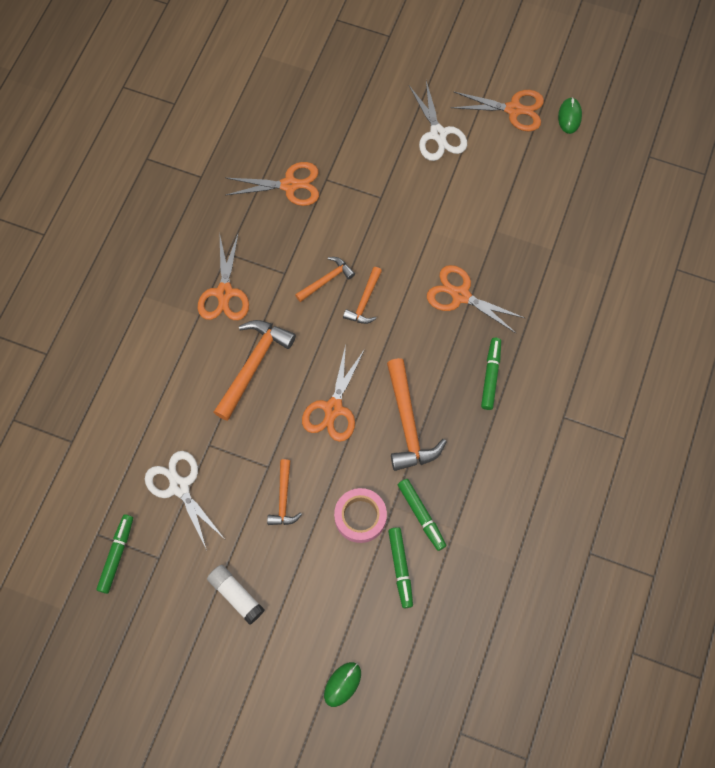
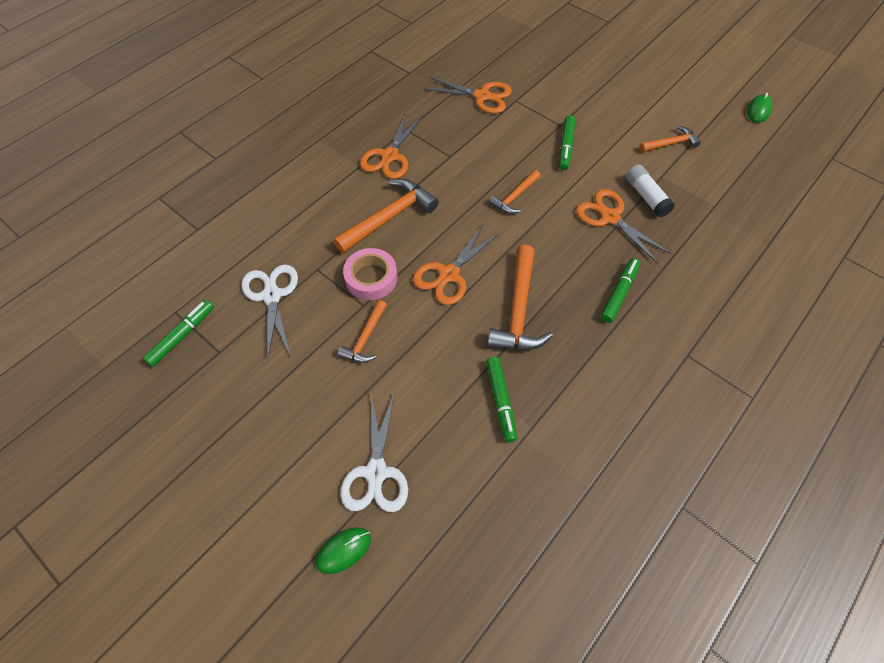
camera: 20 degrees right, 10 degrees down
white glue stick [207,565,265,624] -> white glue stick moved to [626,165,675,217]
orange hammer [295,257,355,302] -> orange hammer moved to [640,126,701,152]
pink tape [334,488,387,543] -> pink tape moved to [343,248,397,300]
green marker [388,527,413,608] -> green marker moved to [559,115,575,170]
white scissors [409,81,467,161] -> white scissors moved to [340,391,408,512]
orange scissors [451,90,544,131] -> none

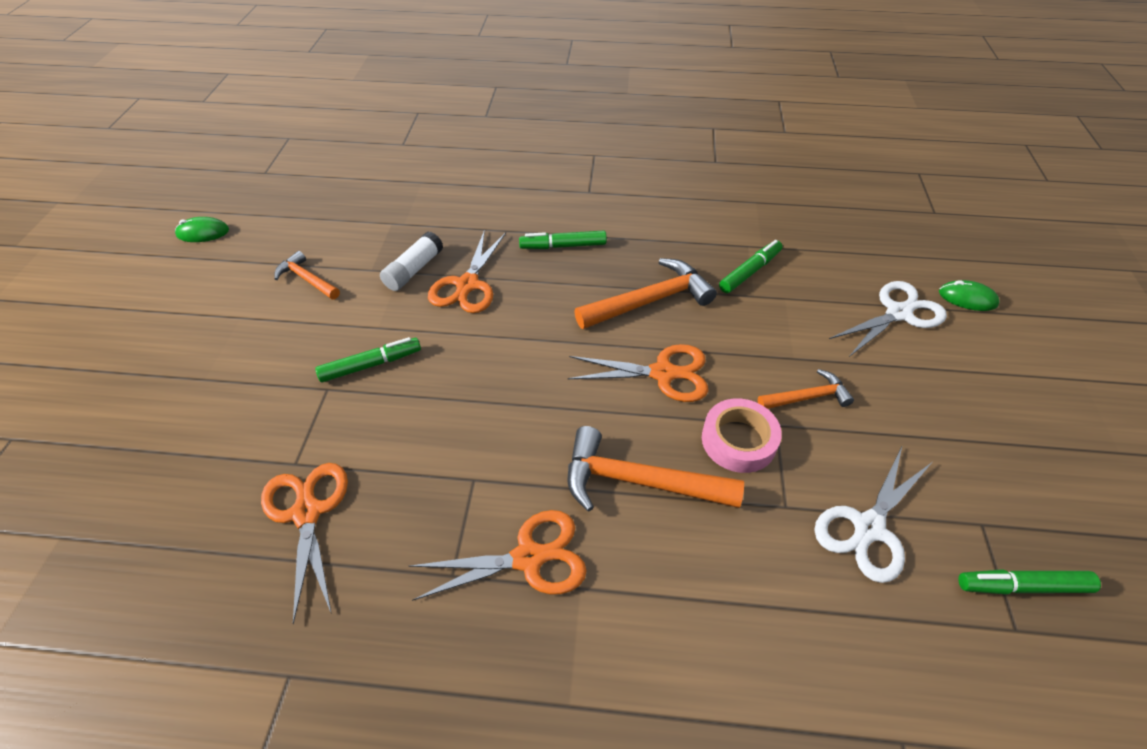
camera: 125 degrees left, 10 degrees down
orange hammer [489,170,540,214] -> none

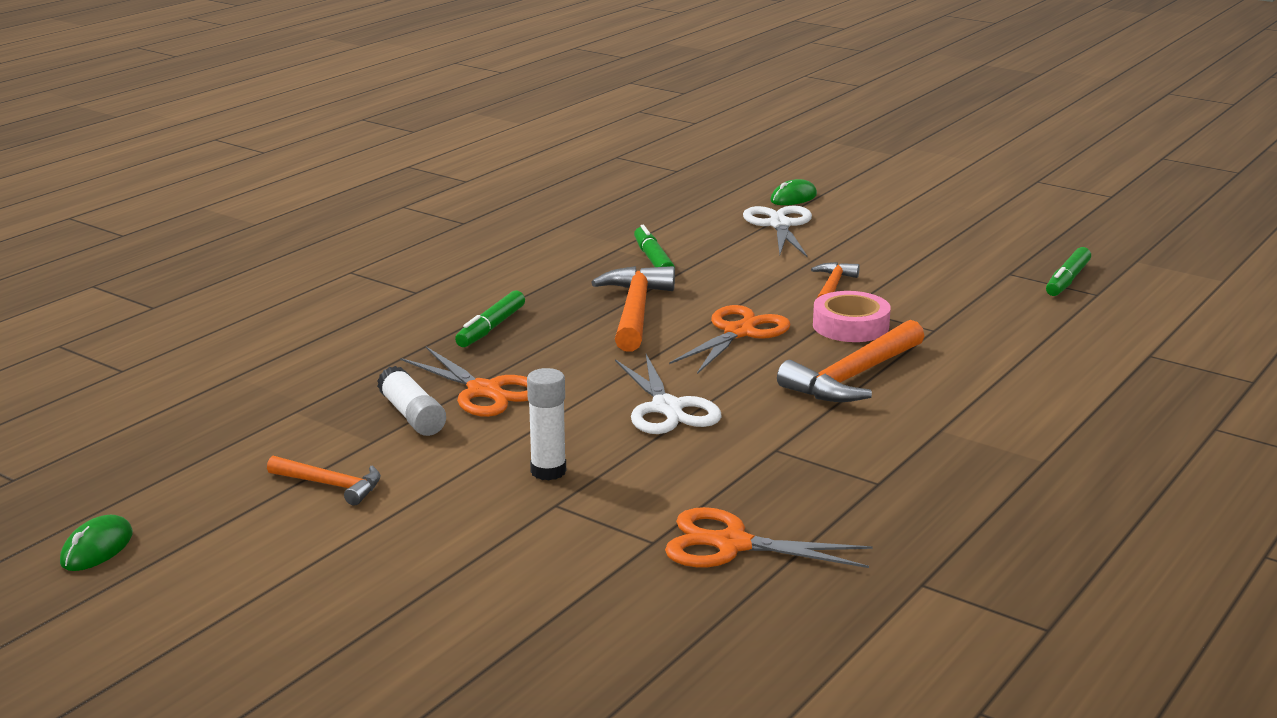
camera: 60 degrees left, 25 degrees down
orange hammer [274,251,340,299] -> orange hammer turned 135 degrees counterclockwise [267,456,381,506]
green marker [315,337,421,382] -> white glue stick [527,368,566,480]
orange scissors [409,510,587,601] -> none
white scissors [814,447,931,583] -> white scissors moved to [615,354,721,434]

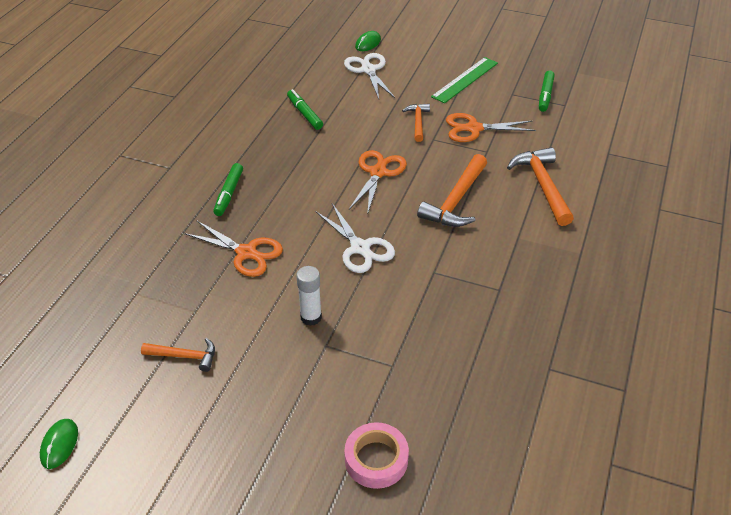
camera: 15 degrees left, 20 degrees up
white glue stick [377,366,446,436] -> none
orange hammer [591,266,675,352] -> orange hammer moved to [507,147,574,226]
orange scissors [665,507,873,568] -> orange scissors moved to [446,113,536,142]
pink tape [813,291,891,342] -> pink tape moved to [344,422,409,489]
none -> green ruler [431,57,498,103]

